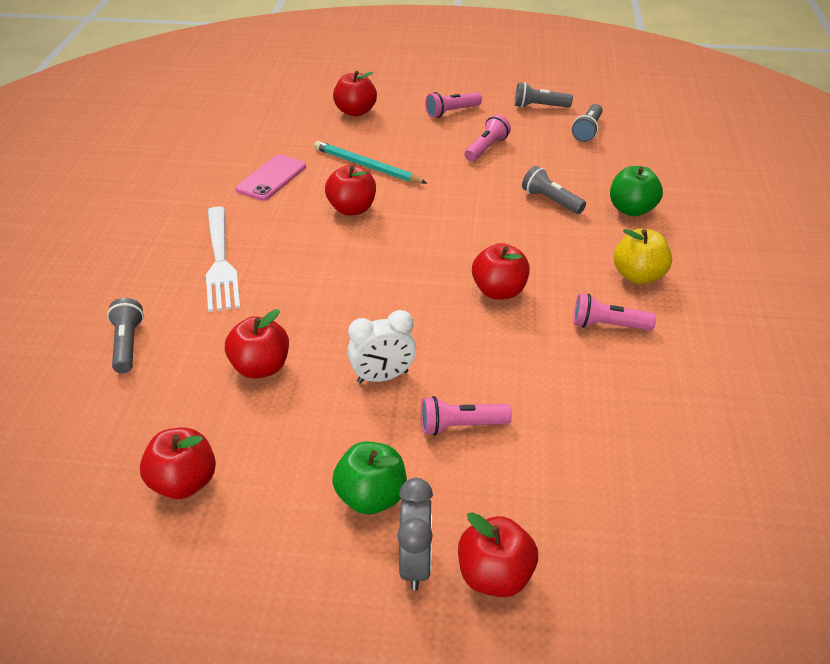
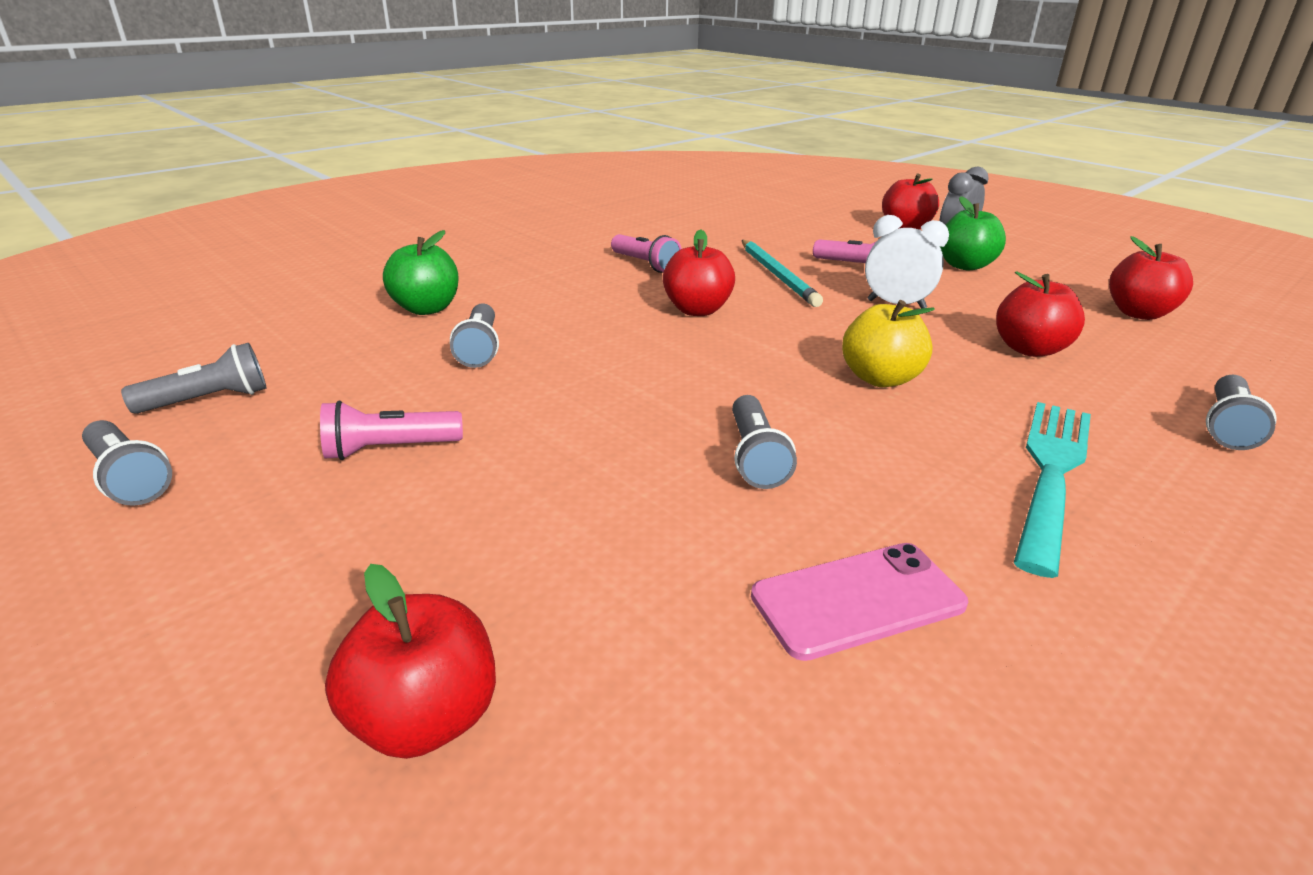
camera: 140 degrees left, 10 degrees down
white fork [206,206,240,312] -> turquoise fork [1014,402,1091,578]
turquoise pencil [314,141,427,184] -> turquoise pencil moved to [742,240,823,307]
red apple [325,165,376,216] -> grey flashlight [732,395,797,489]
pink flashlight [425,92,482,118] -> none
yellow apple [614,229,672,284] -> yellow apple moved to [842,300,935,387]

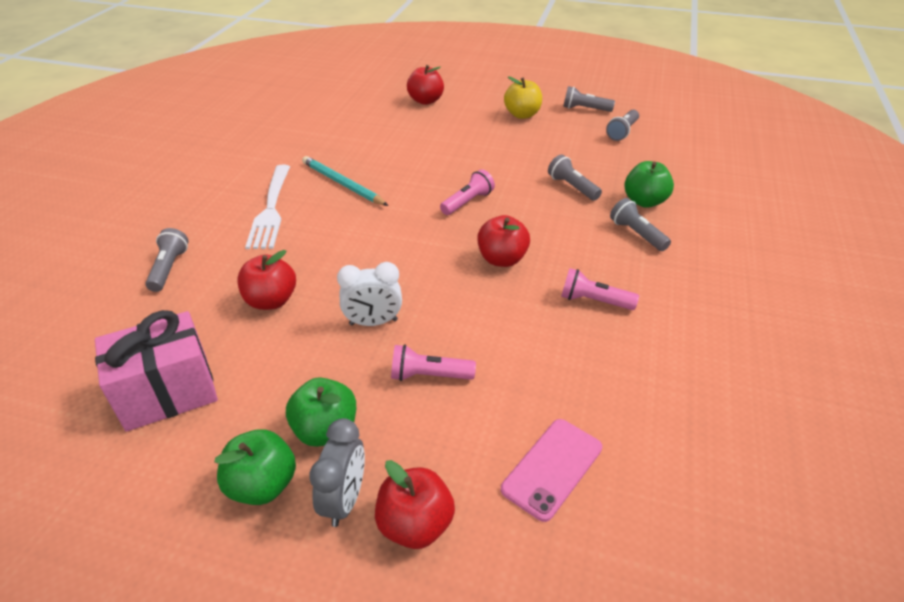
camera: 150 degrees right, 10 degrees up
pink flashlight [320,401,463,460] -> pink flashlight moved to [440,169,495,215]
grey flashlight [732,395,797,489] -> grey flashlight moved to [610,198,671,251]
turquoise pencil [742,240,823,307] -> turquoise pencil moved to [302,156,388,206]
pink phone [751,543,968,661] -> pink phone moved to [501,419,602,522]
yellow apple [842,300,935,387] -> yellow apple moved to [504,76,542,119]
turquoise fork [1014,402,1091,578] -> white fork [245,165,290,249]
red apple [1109,236,1193,320] -> pink gift [95,310,218,432]
none -> green apple [214,429,296,505]

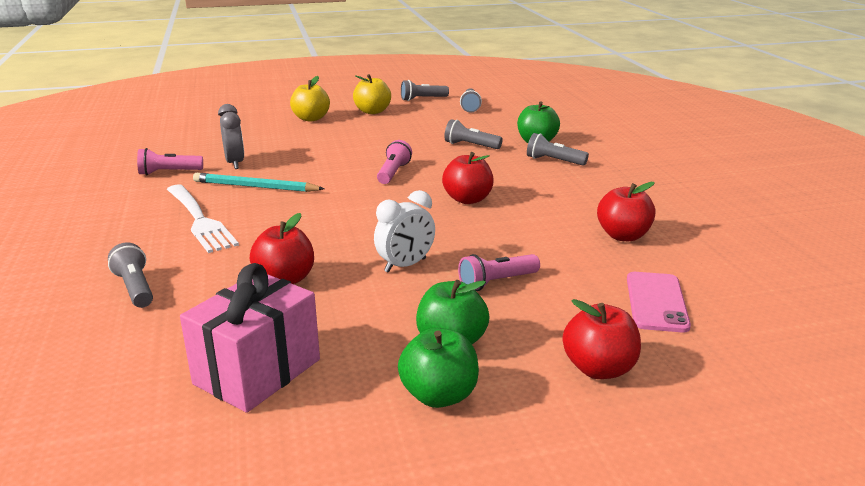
camera: 30 degrees left, 15 degrees down
grey clock [309,418,365,527] -> grey clock moved to [218,104,244,169]
red apple [407,65,444,105] -> red apple moved to [597,182,655,241]
pink flashlight [561,268,639,310] -> pink flashlight moved to [137,148,203,175]
none -> yellow apple [290,76,330,121]

